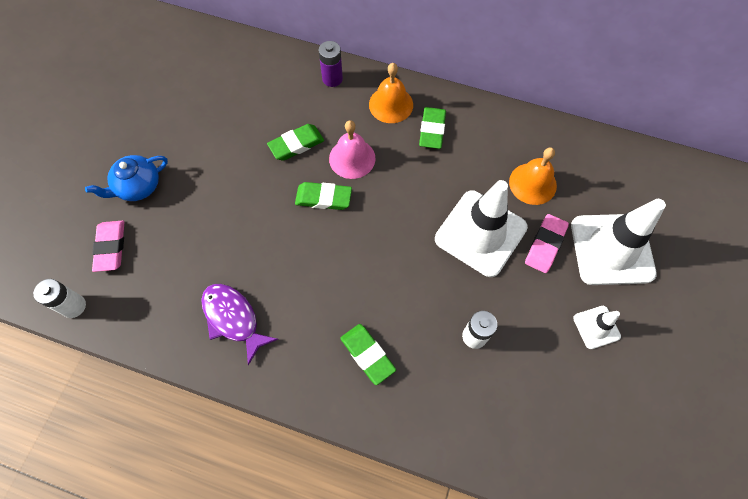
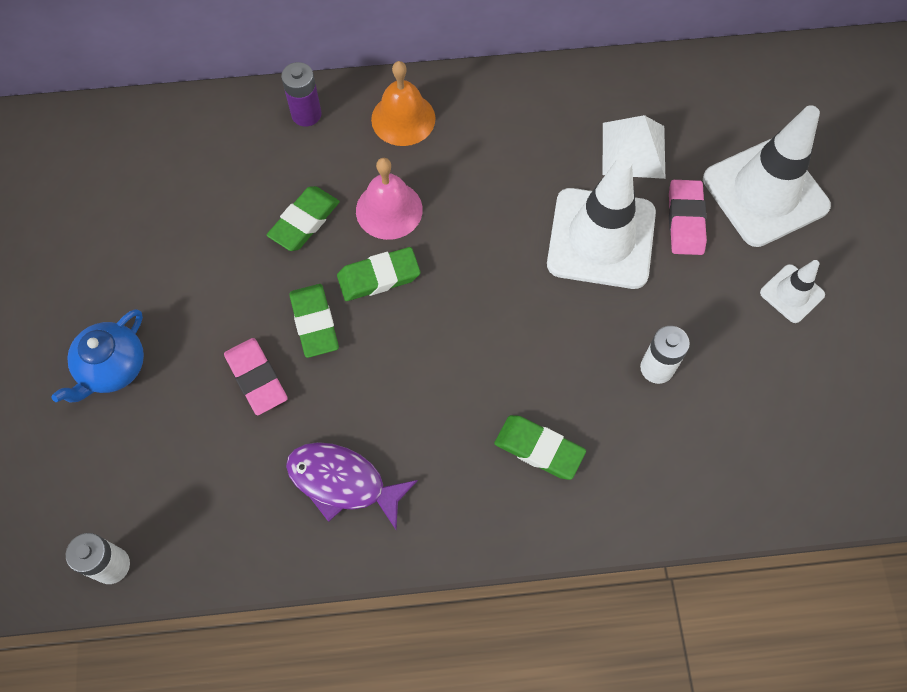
camera: 25 degrees left, 0 degrees up
pink eraser [92,221,124,272] -> pink eraser moved to [224,338,288,415]
green eraser [419,107,446,149] -> green eraser moved to [290,284,339,358]
orange bell [509,147,557,205] -> white pyramid [602,115,665,179]

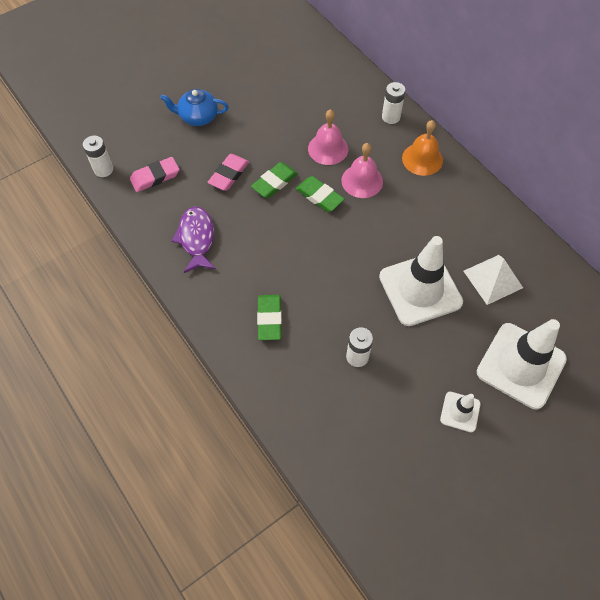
camera: 60 degrees right, 5 degrees down
green eraser [267,186,340,251] -> pink bell [308,109,348,165]
purple battery [281,62,321,126] -> white battery [382,82,406,124]
pink eraser [669,180,707,255] -> pink eraser moved to [130,157,179,192]

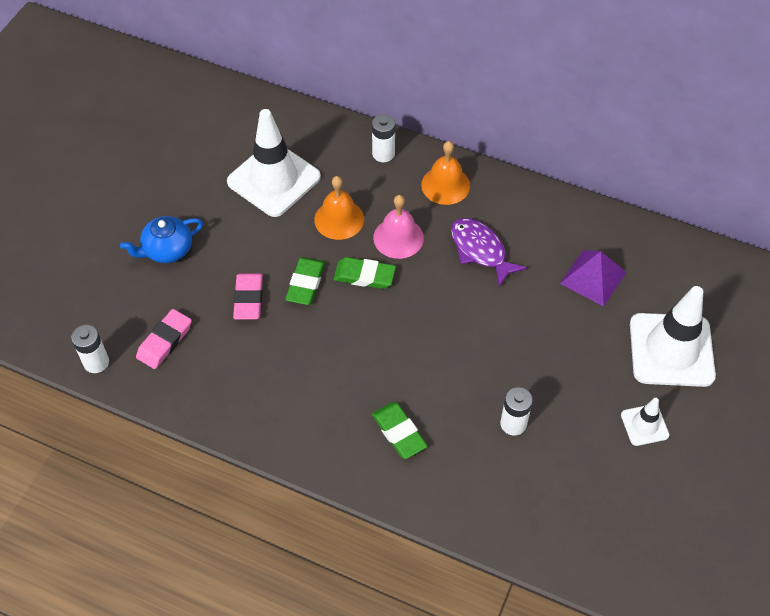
camera: 30 degrees left, 5 degrees down
purple fish [171,207,216,273] -> purple fish moved to [451,218,527,287]
pink bell [308,109,348,165] -> orange bell [314,176,364,240]
white traffic cone [379,236,463,326] -> white traffic cone moved to [227,109,321,217]
white pyramid [464,255,523,305] -> purple pyramid [560,250,627,307]

